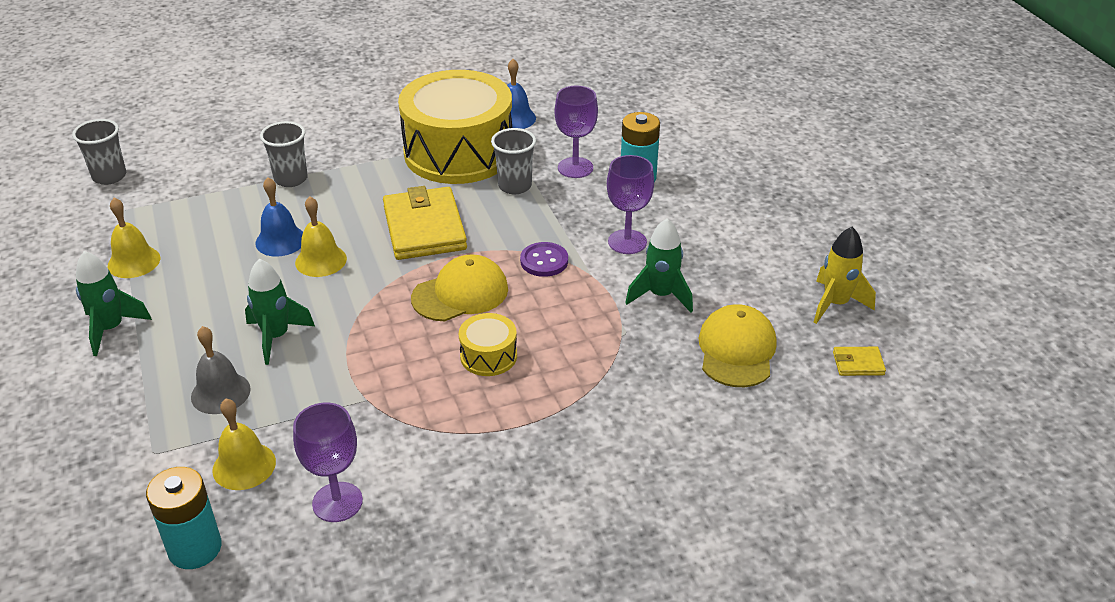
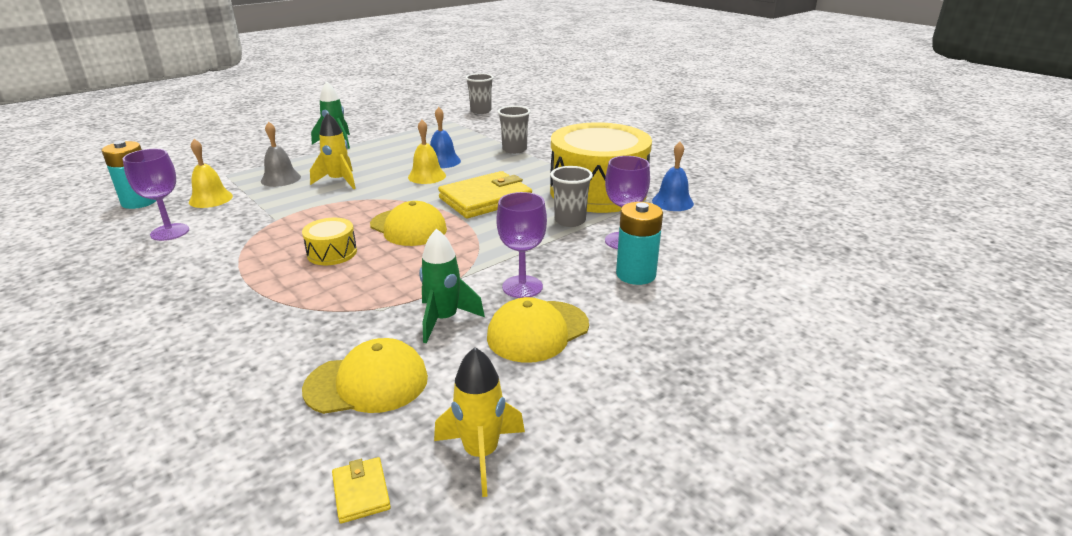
camera: 70 degrees right, 10 degrees down
yellow bell [108,198,160,278] -> none
green rocket [245,259,315,365] -> yellow rocket [310,113,356,189]
purple button [520,242,568,277] -> none
none -> yellow cap [487,297,589,363]

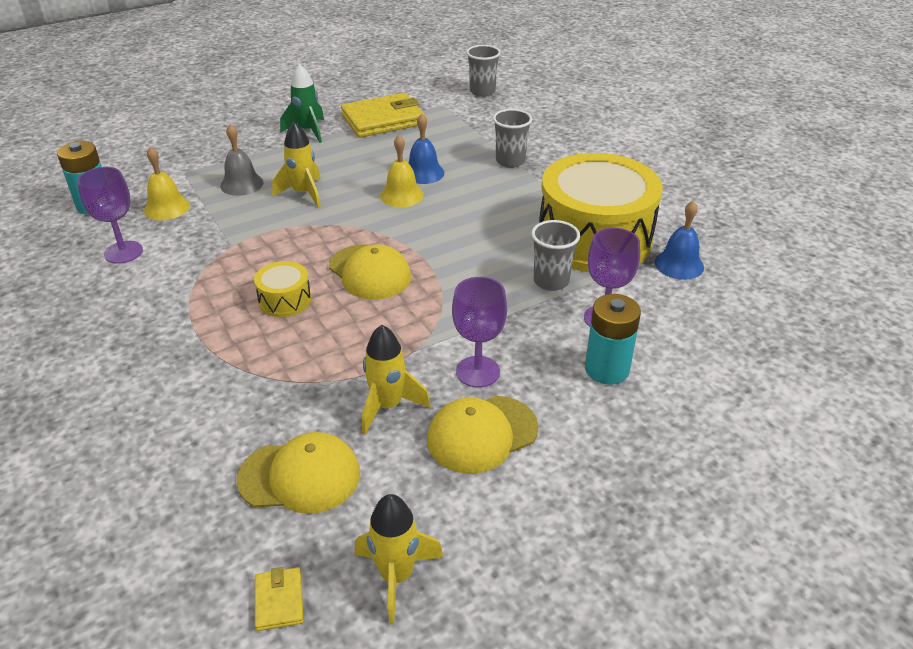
camera: 10 degrees right, 10 degrees up
green rocket [419,228,485,343] -> yellow rocket [362,325,431,434]
yellow wallet [438,171,532,218] -> yellow wallet moved to [341,93,425,138]

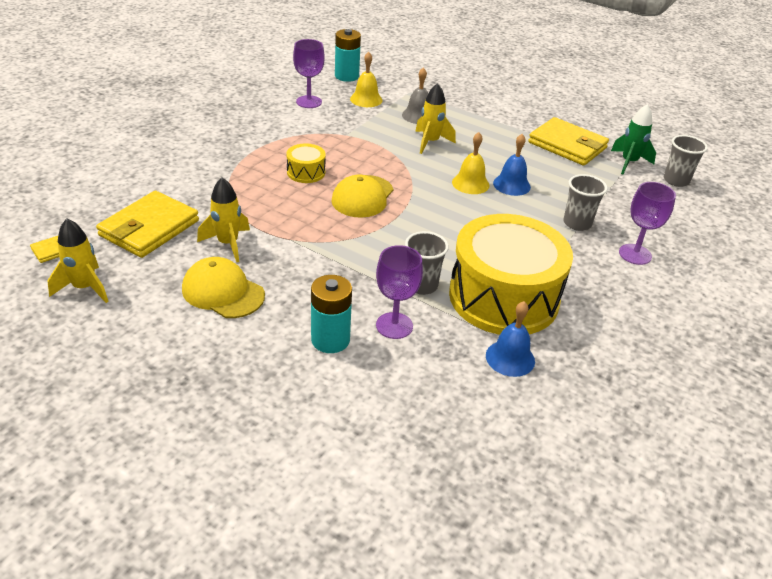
camera: 60 degrees right, 0 degrees up
yellow cap [237,432,360,514] -> yellow wallet [96,191,199,258]
green rocket [280,64,324,143] -> green rocket moved to [611,104,656,174]
purple goblet [452,277,507,388] -> purple goblet moved to [619,182,676,265]

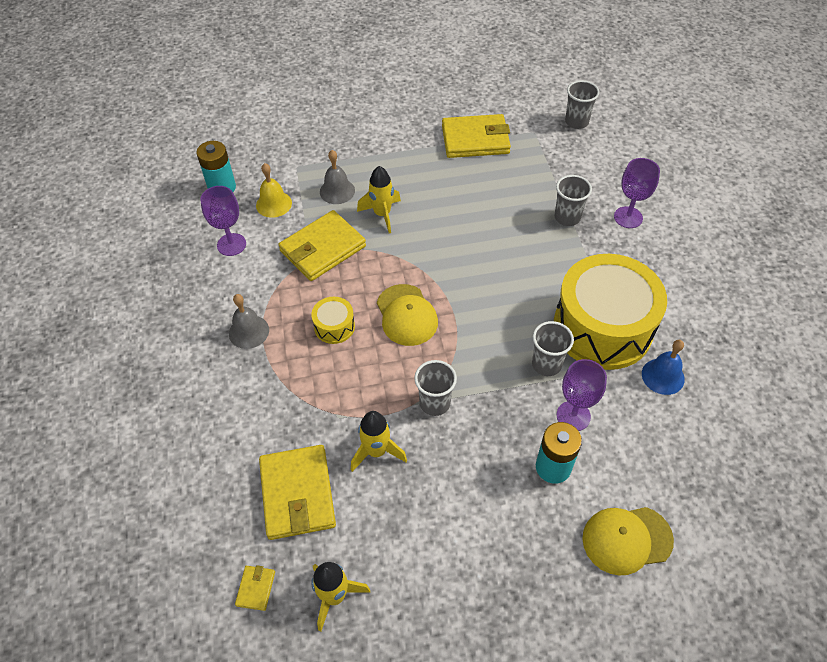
camera: 40 degrees left, 15 degrees up
yellow cap [182,257,265,318] -> yellow cap moved to [582,507,674,576]
yellow bell [452,132,489,194] -> none
blue bell [493,134,531,196] -> none
green rocket [611,104,656,174] -> none
none -> grey bell [229,294,269,349]
none -> yellow wallet [279,210,366,281]
none -> grey cup [414,360,457,416]

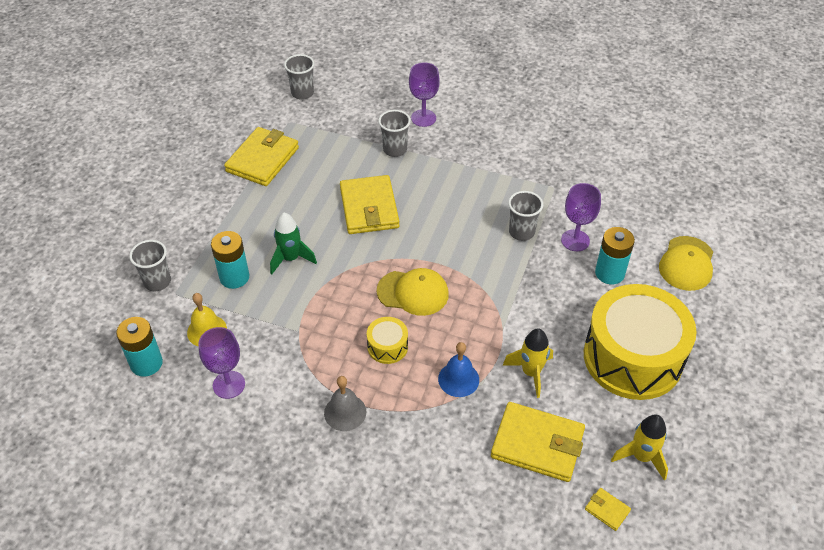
camera: 60 degrees left, 5 degrees down
yellow wallet [279,210,366,281] -> yellow wallet moved to [340,175,400,234]
grey bell [320,150,355,204] -> turquoise battery [211,231,249,289]
yellow rocket [357,166,401,233] -> green rocket [270,213,317,274]
grey cup [414,360,457,416] -> grey cup moved to [129,240,171,291]
yellow drum [554,254,667,370] -> yellow drum moved to [584,284,697,400]
blue bell [642,340,685,395] -> blue bell moved to [438,342,479,397]

